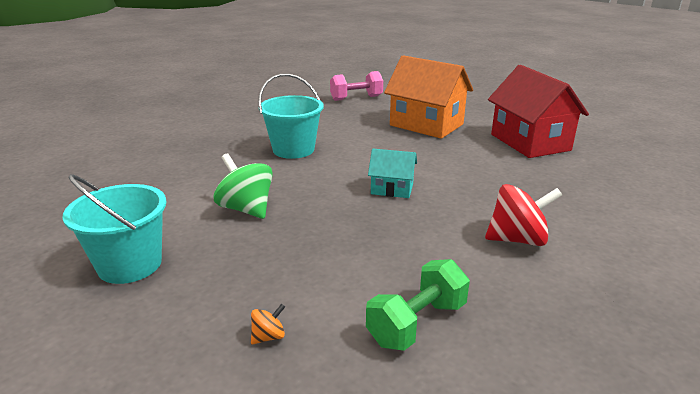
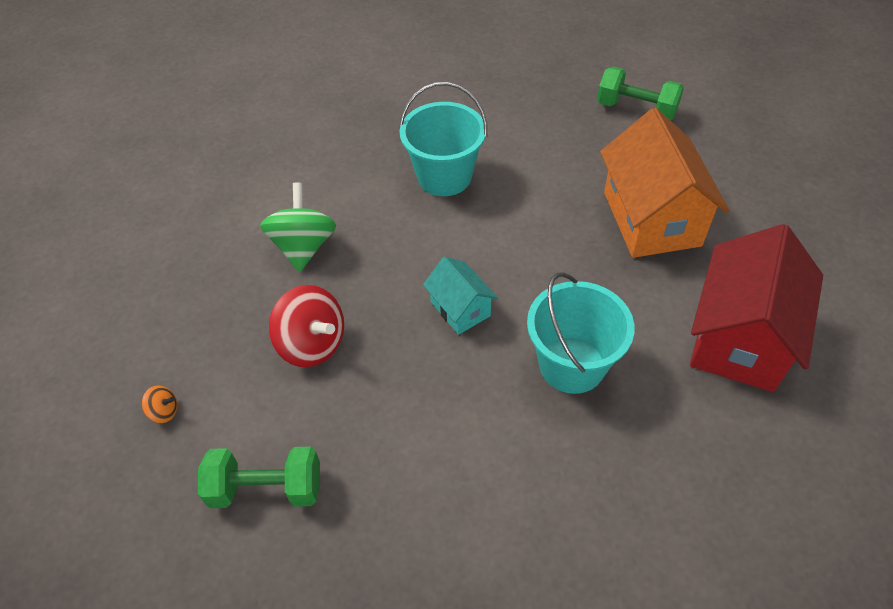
camera: 45 degrees right, 25 degrees up
turquoise bucket [62,174,167,284] -> turquoise bucket moved to [527,272,634,394]
pink dumbbell [330,71,383,101] -> green dumbbell [597,66,684,121]
red spinning top [485,184,562,246] -> red spinning top moved to [269,285,344,367]

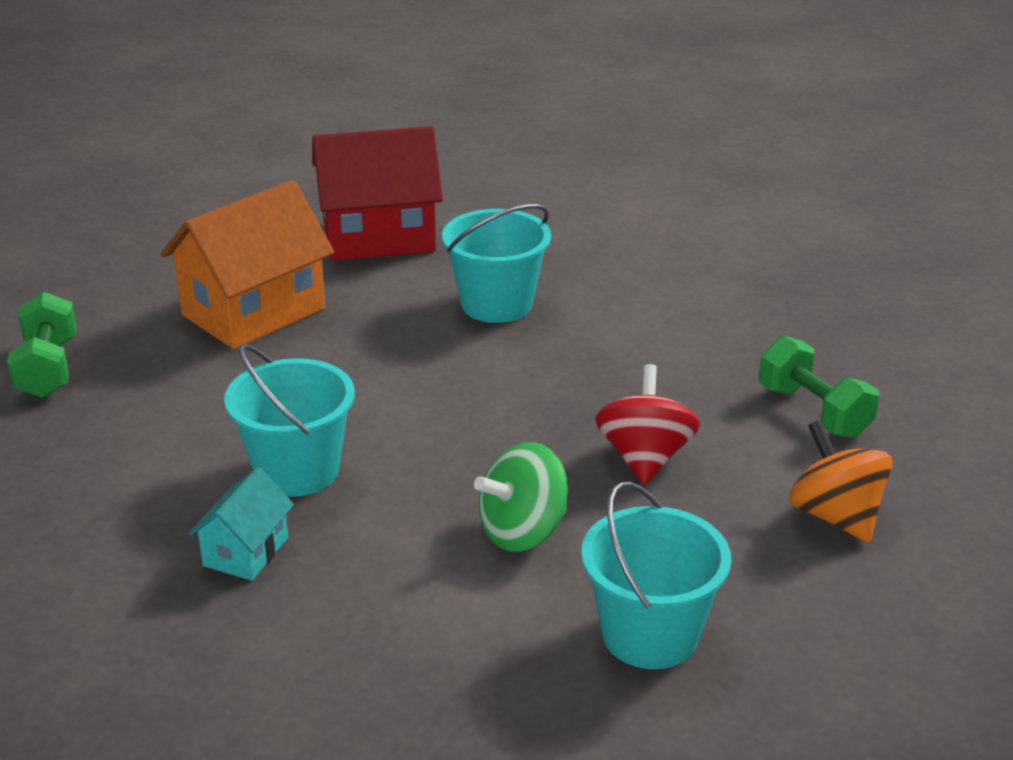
camera: 125 degrees left, 20 degrees down
orange spinning top [142,385,177,423] -> orange spinning top [789,420,892,543], size x2.22
turquoise house [423,257,498,335] -> turquoise house moved to [189,467,294,581]
none -> turquoise bucket [581,482,731,669]

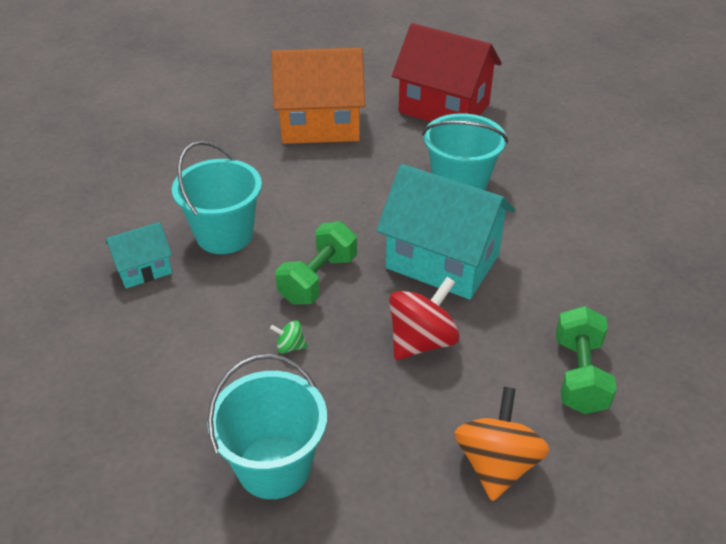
camera: 40 degrees right, 10 degrees up
green dumbbell [7,292,77,398] -> green dumbbell moved to [275,221,357,305]
green spinning top [474,442,568,552] -> green spinning top [270,320,307,353], size x0.45
none -> turquoise house [376,164,515,300]

